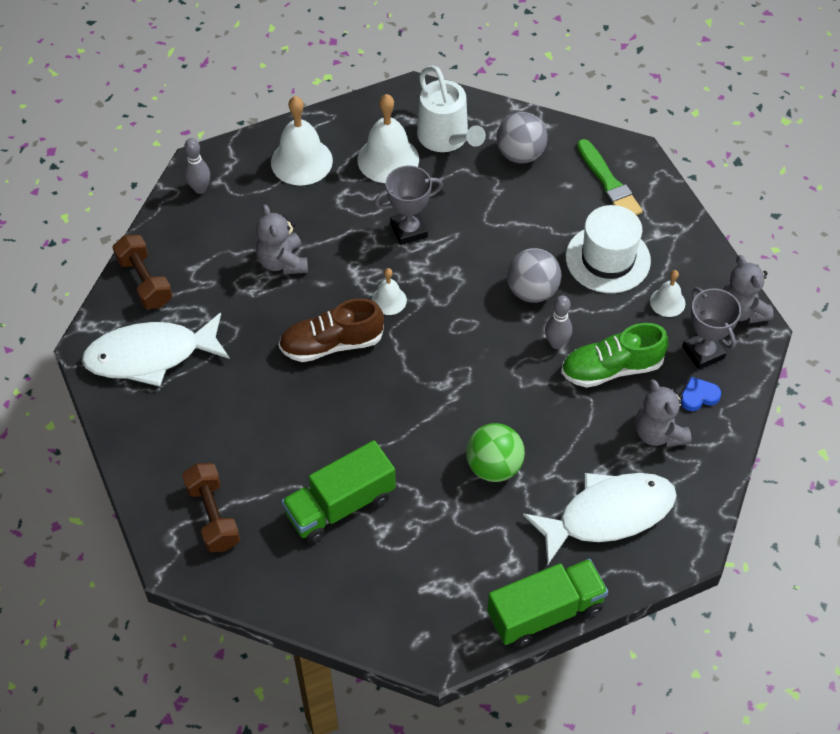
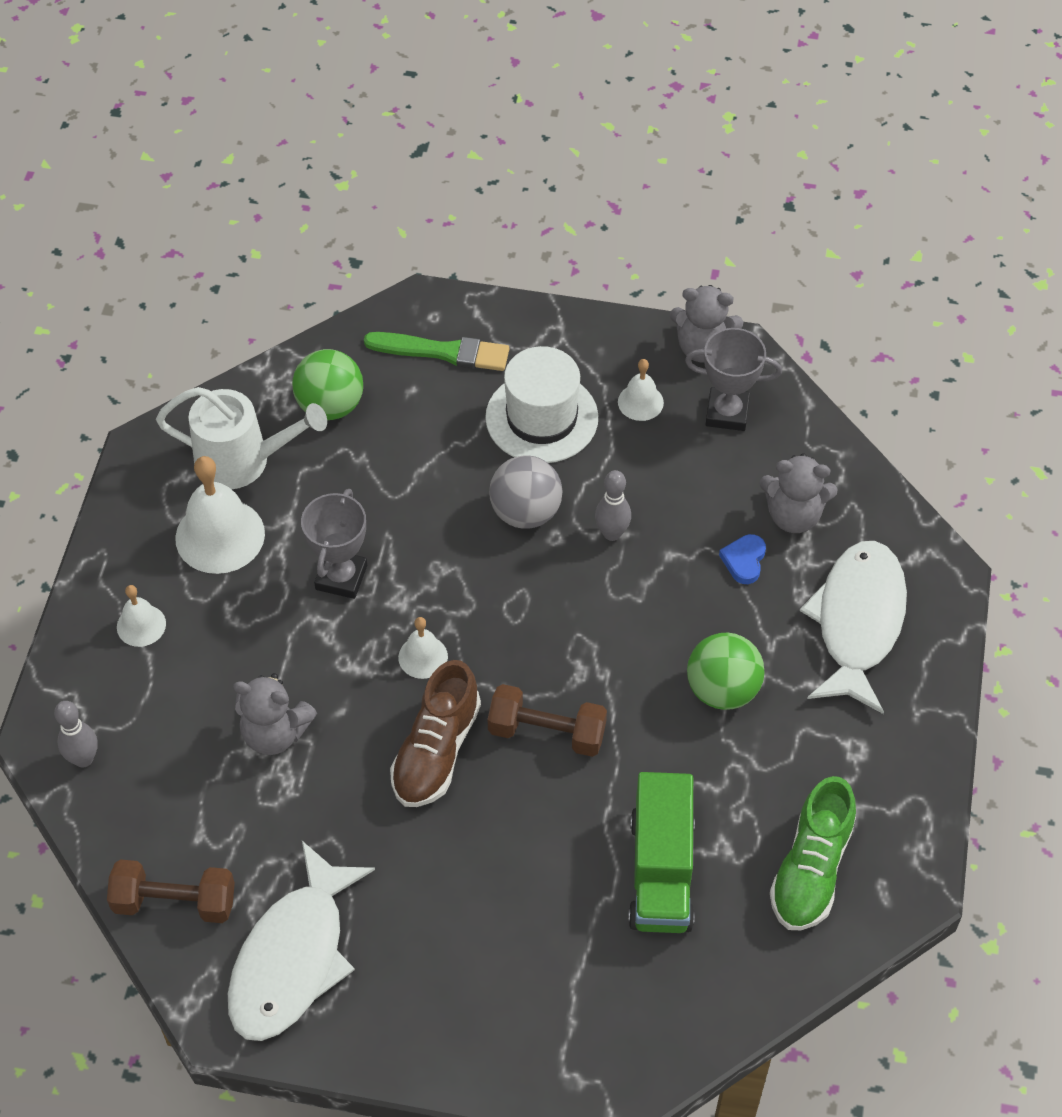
camera: 55 degrees left, 0 degrees up
brown dumbbell [182,463,240,552] -> brown dumbbell moved to [488,684,607,757]
white bell [271,96,333,185] -> white bell [117,585,166,647], size x0.54
green truck [487,559,608,647] -> none
grey ball [497,112,548,163] -> green ball [292,349,363,420]
green shoe [561,323,669,388] -> green shoe moved to [770,776,856,930]
blue heart [681,377,721,411] -> blue heart moved to [719,534,766,584]

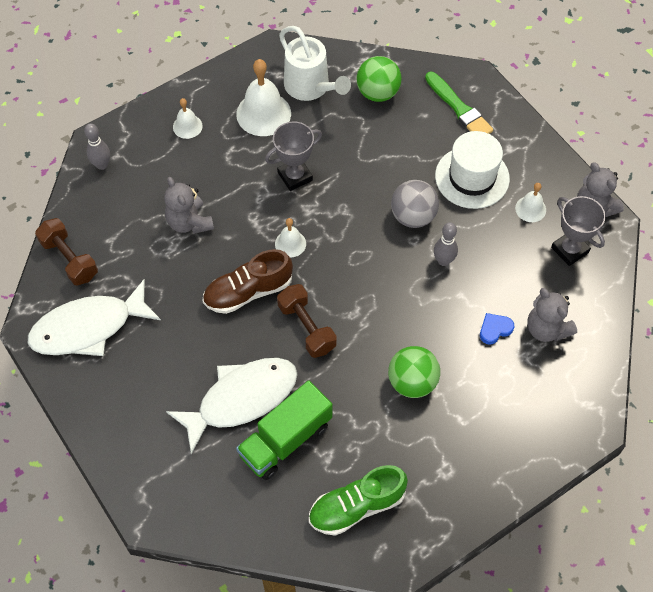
camera: 45 degrees right, 5 degrees up
white fish [800,541,907,714] -> white fish moved to [166,358,298,454]

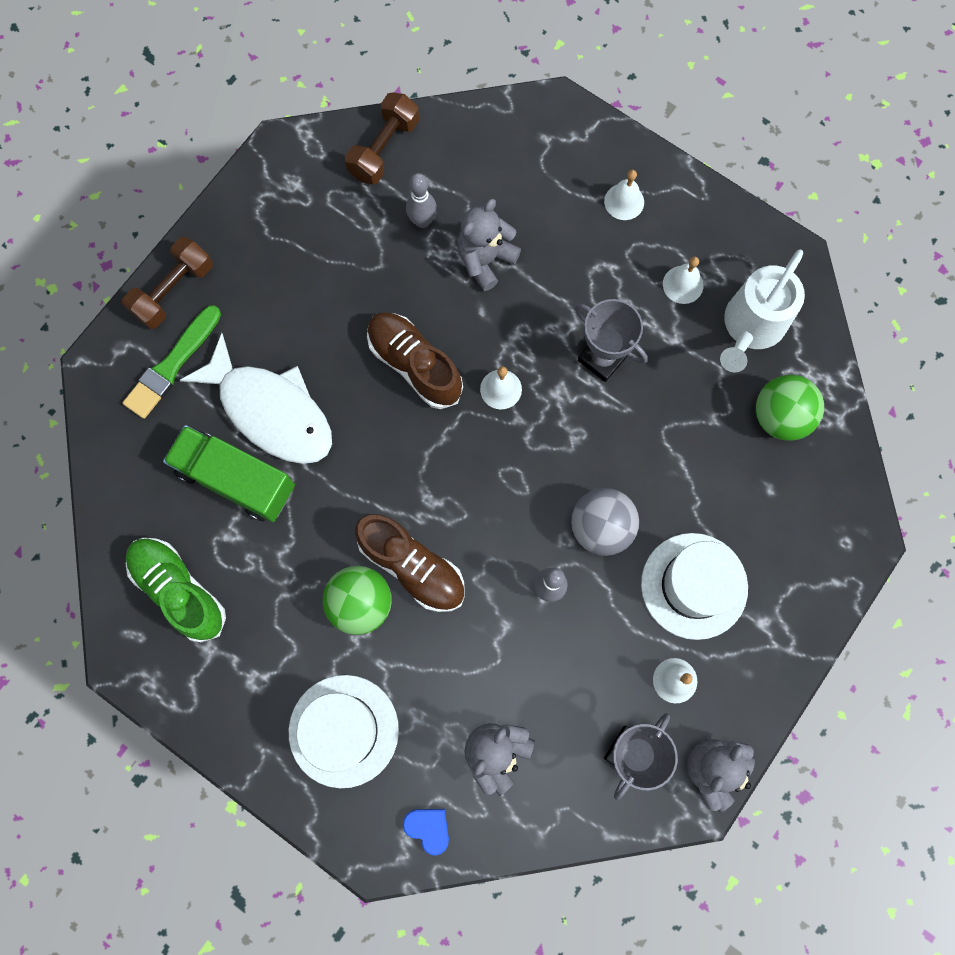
camera: 70 degrees right, 15 degrees up
white fish [28,279,161,356] -> none
grey bowling pin [84,123,110,170] -> grey bowling pin moved to [406,173,437,228]
white bell [236,59,291,136] -> white bell [663,257,704,304], size x0.54
brown dumbbell [277,284,337,358] -> brown dumbbell moved to [122,237,213,329]
green brush [425,72,493,134] -> green brush moved to [123,305,221,419]
blue heart [480,313,514,345] -> blue heart moved to [403,809,449,855]
none -> white hat [289,675,399,788]
none -> brown shoe [355,514,465,612]

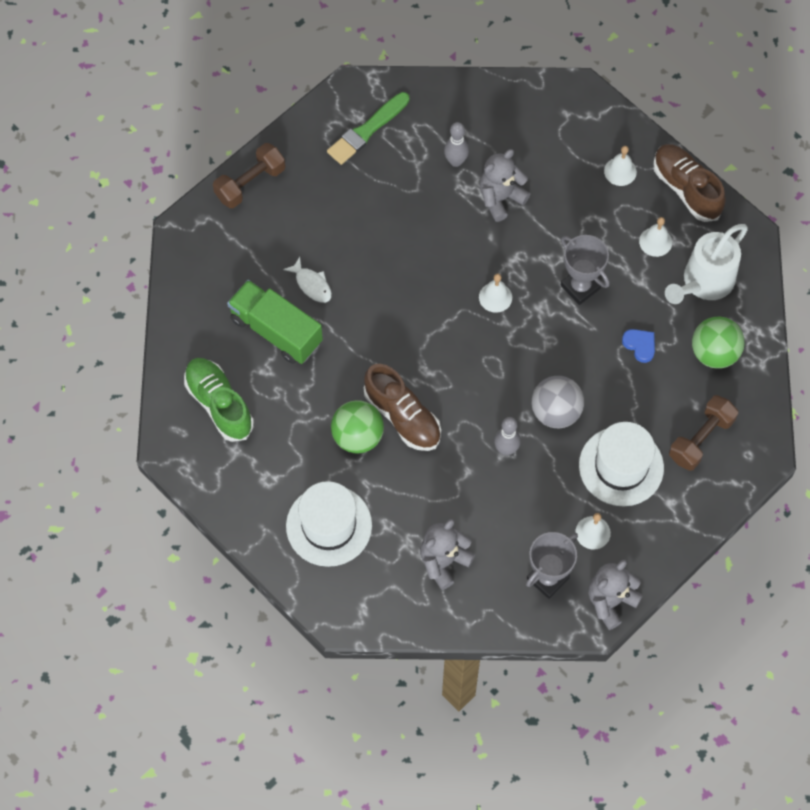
camera: 10 degrees right, 10 degrees down
green brush [123,305,221,419] -> green brush moved to [327,92,410,165]
white fish [180,333,332,464] -> white fish [283,257,332,303], size x0.44
brown dumbbell [345,92,419,185] -> brown dumbbell moved to [669,395,738,471]
brown shoe [367,312,463,409] -> brown shoe moved to [653,144,726,222]
blue heart [403,809,449,855] -> blue heart moved to [622,329,655,363]

